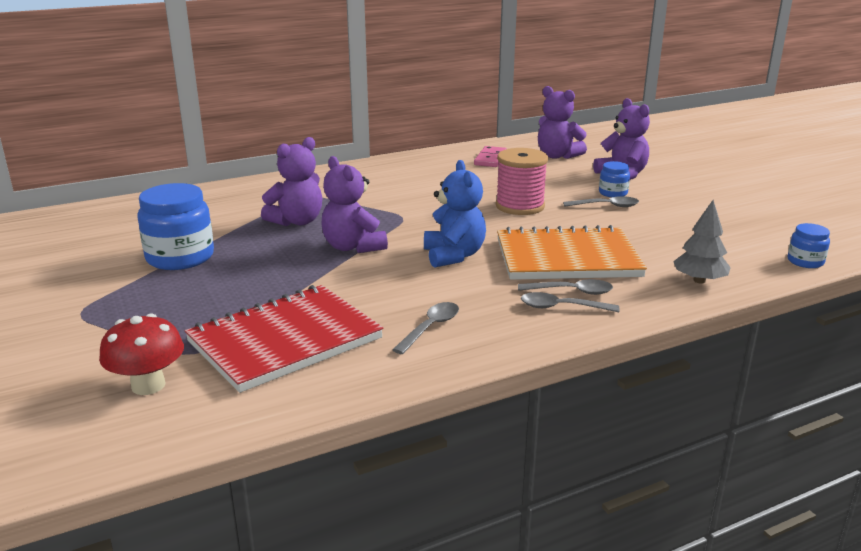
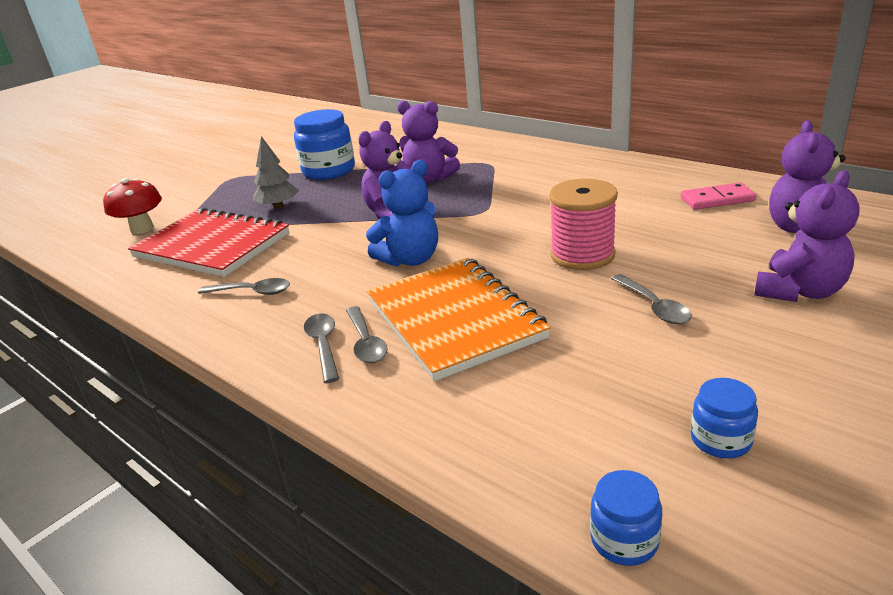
camera: 70 degrees right, 5 degrees up
blue jar [599,161,630,197] -> blue jar moved to [691,378,758,458]
grey tree [673,200,731,284] -> grey tree moved to [253,136,299,209]

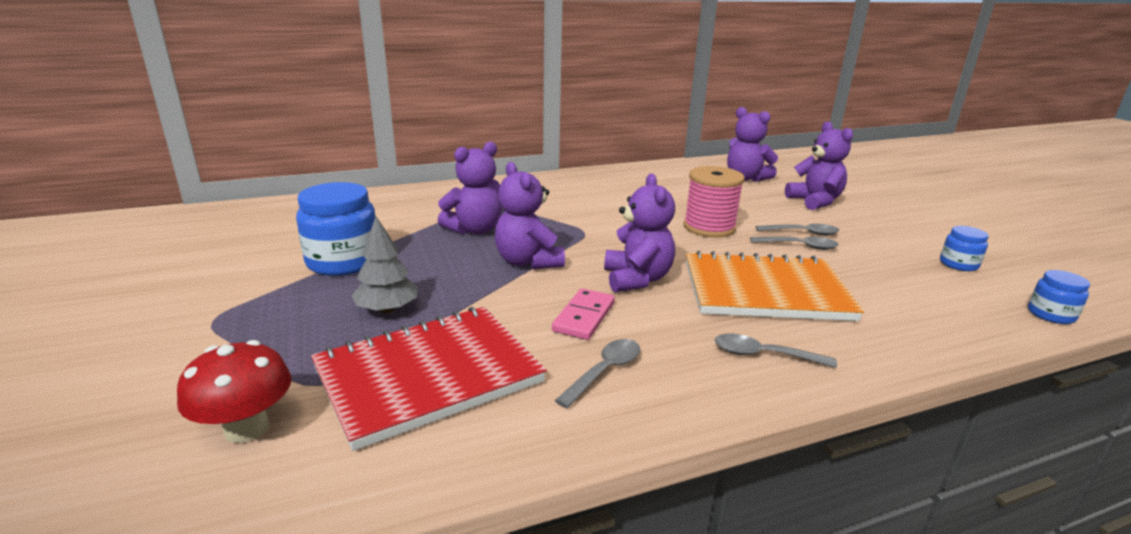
camera: 65 degrees left, 5 degrees down
grey spoon [346,306,388,363] -> grey spoon moved to [750,237,838,250]
blue teddy bear [366,160,438,267] -> purple teddy bear [604,174,675,292]
pink domino [681,183,757,210] -> pink domino moved to [552,288,615,340]

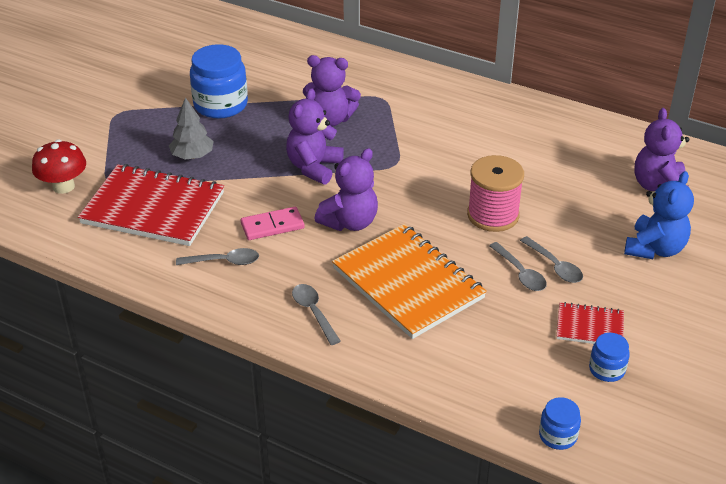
camera: 50 degrees right, 15 degrees up
purple teddy bear [785,122,853,210] -> blue teddy bear [624,171,694,259]
none -> red notebook [557,302,624,344]

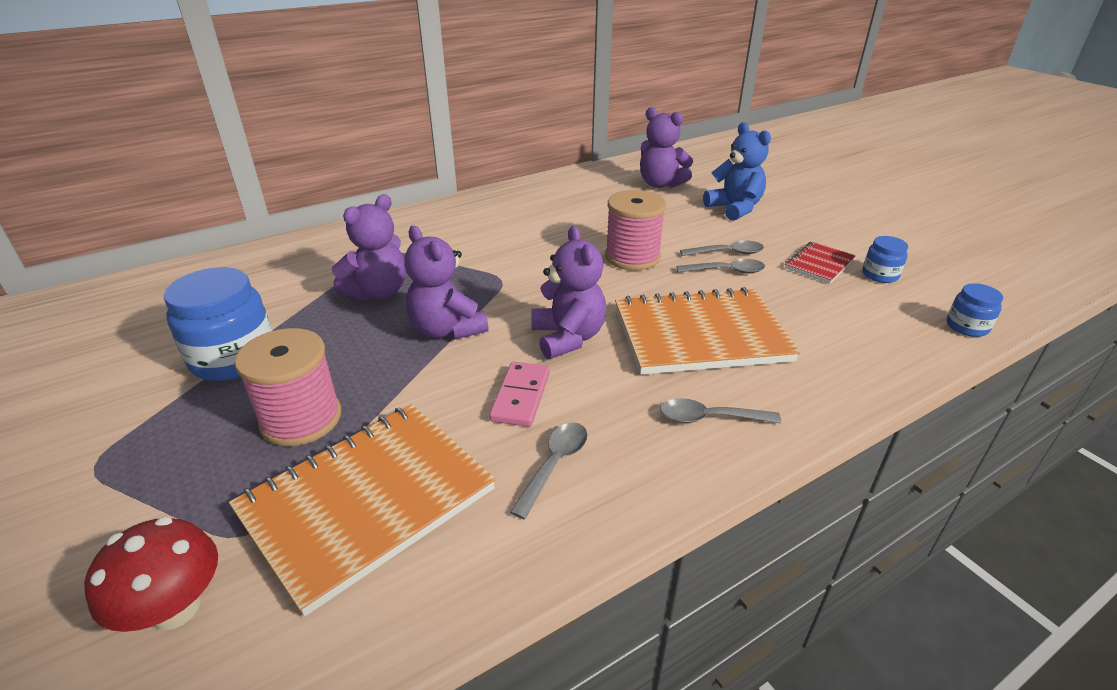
camera: 60 degrees left, 5 degrees down
red notebook [78,164,224,246] -> orange notebook [229,404,496,616]
grey tree [169,97,214,159] -> pink spool [234,328,341,446]

